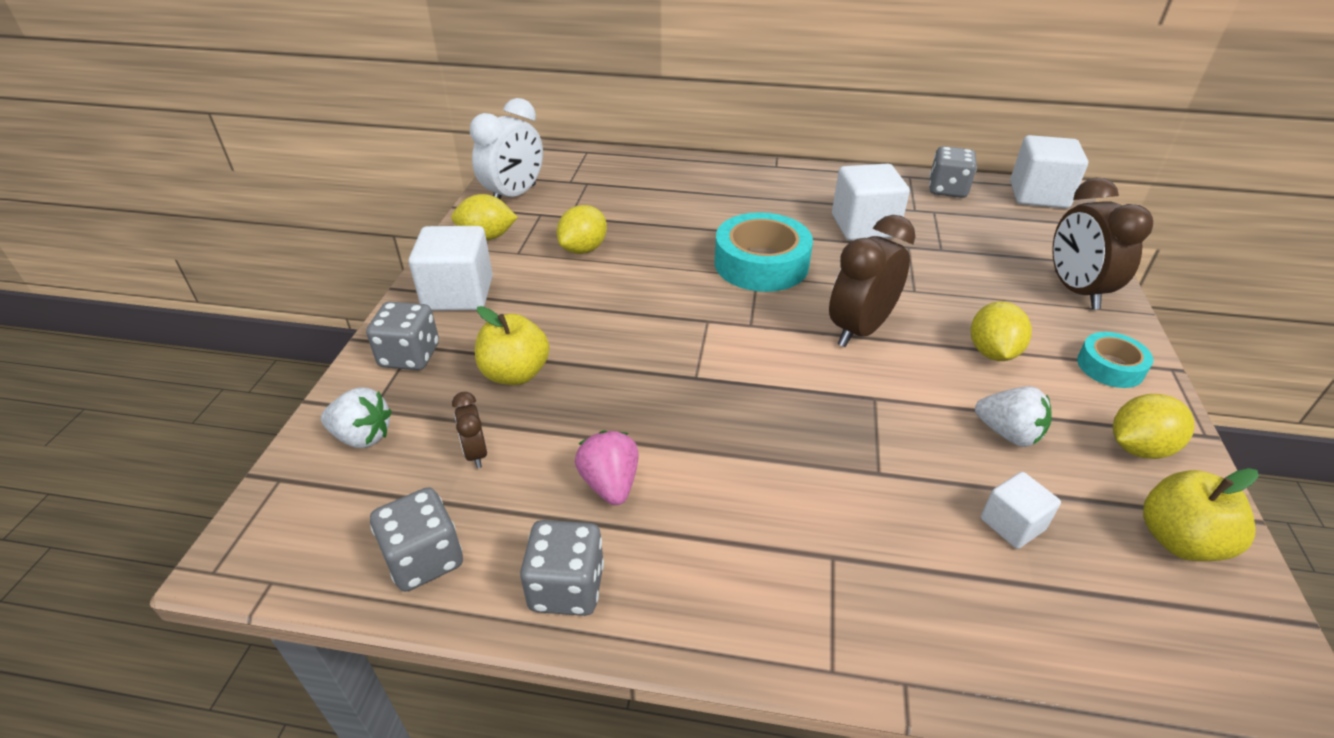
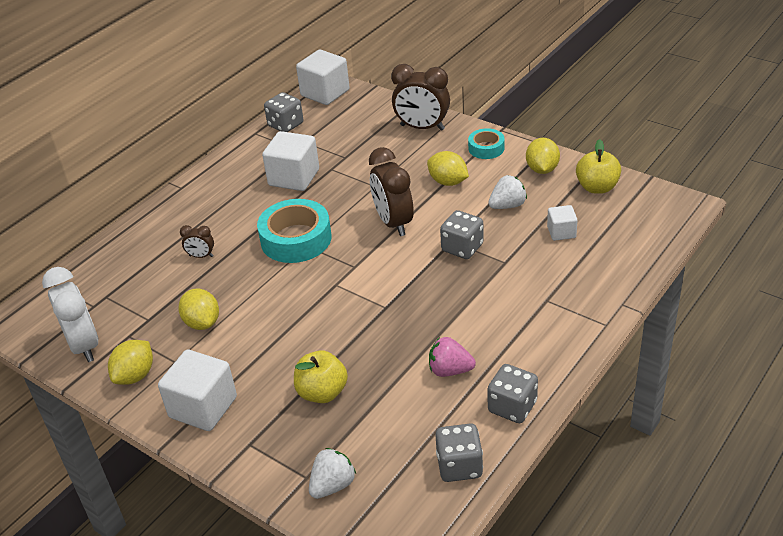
camera: 60 degrees left, 0 degrees up
grey dice [366,302,439,370] -> grey dice moved to [440,210,484,259]
brown clock [452,392,487,468] -> brown clock moved to [180,225,214,258]

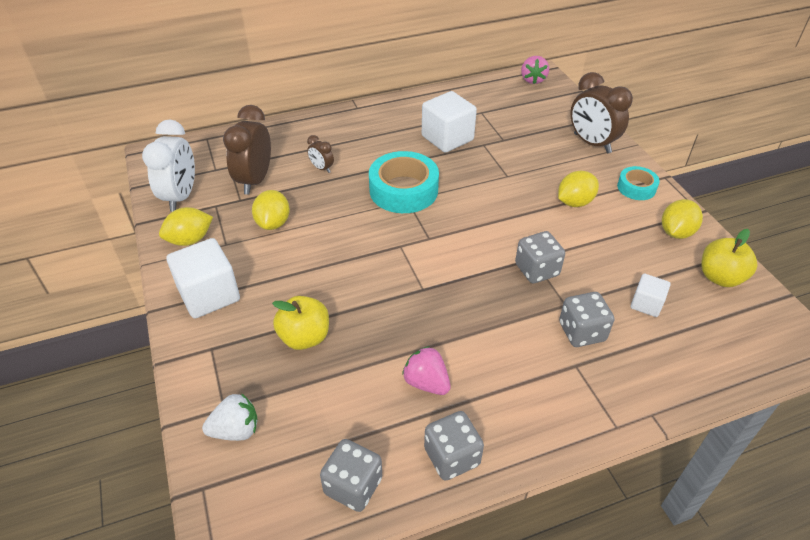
camera: 30 degrees right, 5 degrees up
grey dice [264,92,303,132] -> grey dice moved to [559,292,614,347]
white cube [296,50,350,105] -> pink strawberry [521,56,549,84]
brown clock [369,147,414,236] -> brown clock moved to [223,105,271,195]
yellow lemon [427,151,469,186] -> yellow lemon turned 75 degrees clockwise [558,171,599,207]
white strawberry [488,175,527,209] -> none

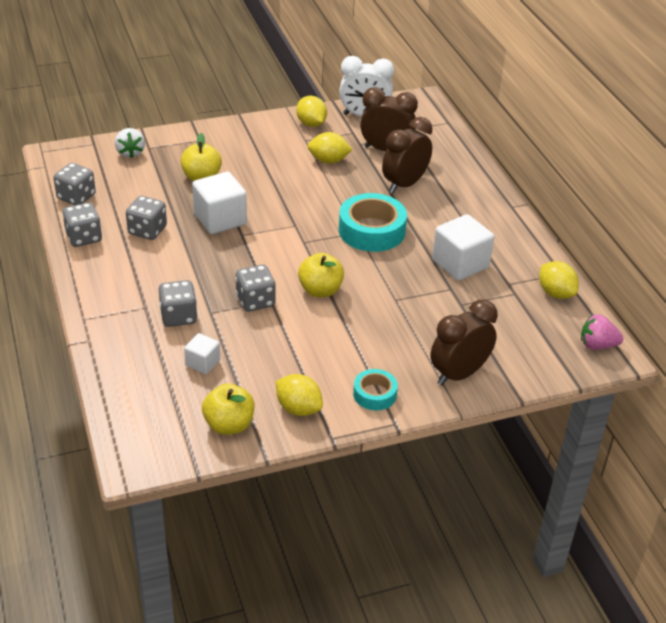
camera: 90 degrees right, 5 degrees down
white cube [166,238,240,318] -> white cube moved to [192,172,247,234]
brown clock [307,135,334,173] -> brown clock [382,117,433,193], size x2.07
pink strawberry [402,346,450,395] -> grey dice [126,196,167,240]
yellow lemon [558,171,599,207] -> yellow lemon moved to [539,261,579,299]
none -> yellow apple [298,253,344,297]

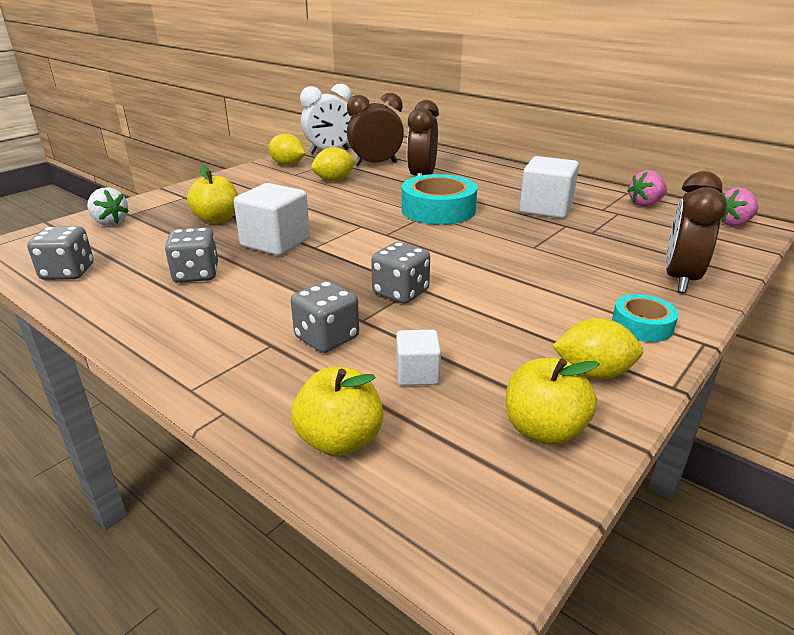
camera: 30 degrees left, 10 degrees down
grey dice [62,203,102,247] -> none
yellow apple [298,253,344,297] -> yellow apple moved to [291,367,384,457]
yellow lemon [539,261,579,299] -> pink strawberry [627,170,667,206]

